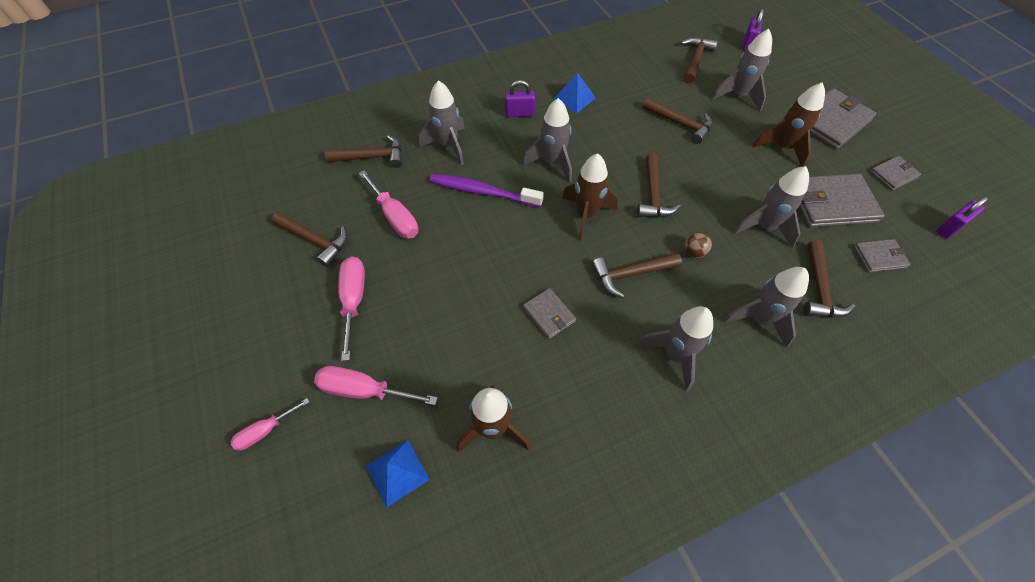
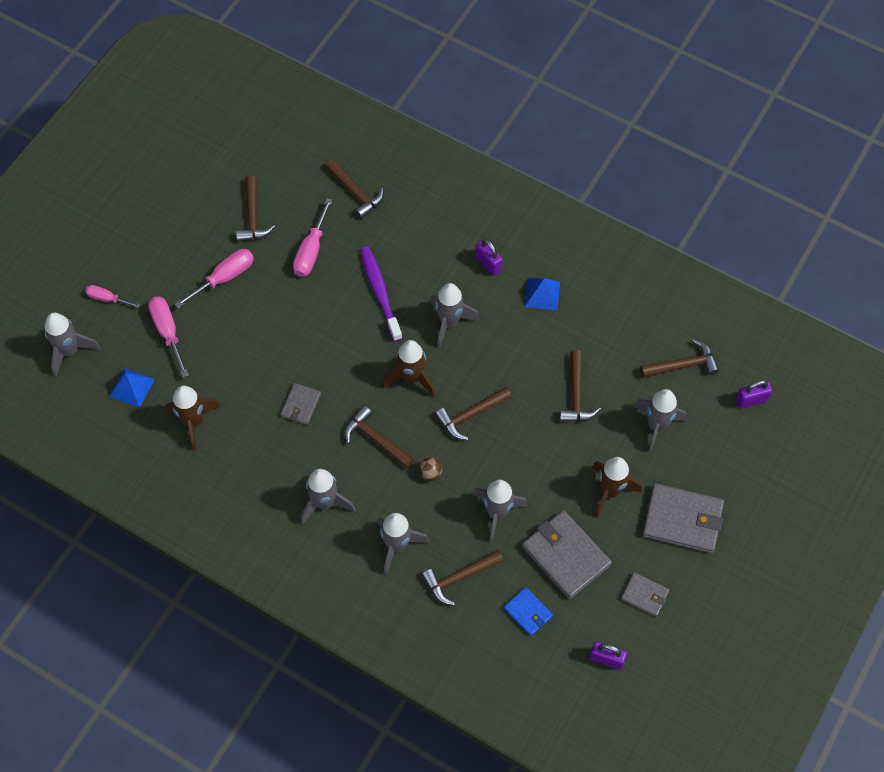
camera: 55 degrees right, 5 degrees up
grey rocket [419,80,465,165] -> grey rocket moved to [45,313,101,377]
grey wallet [854,239,911,272] -> blue wallet [504,587,553,636]

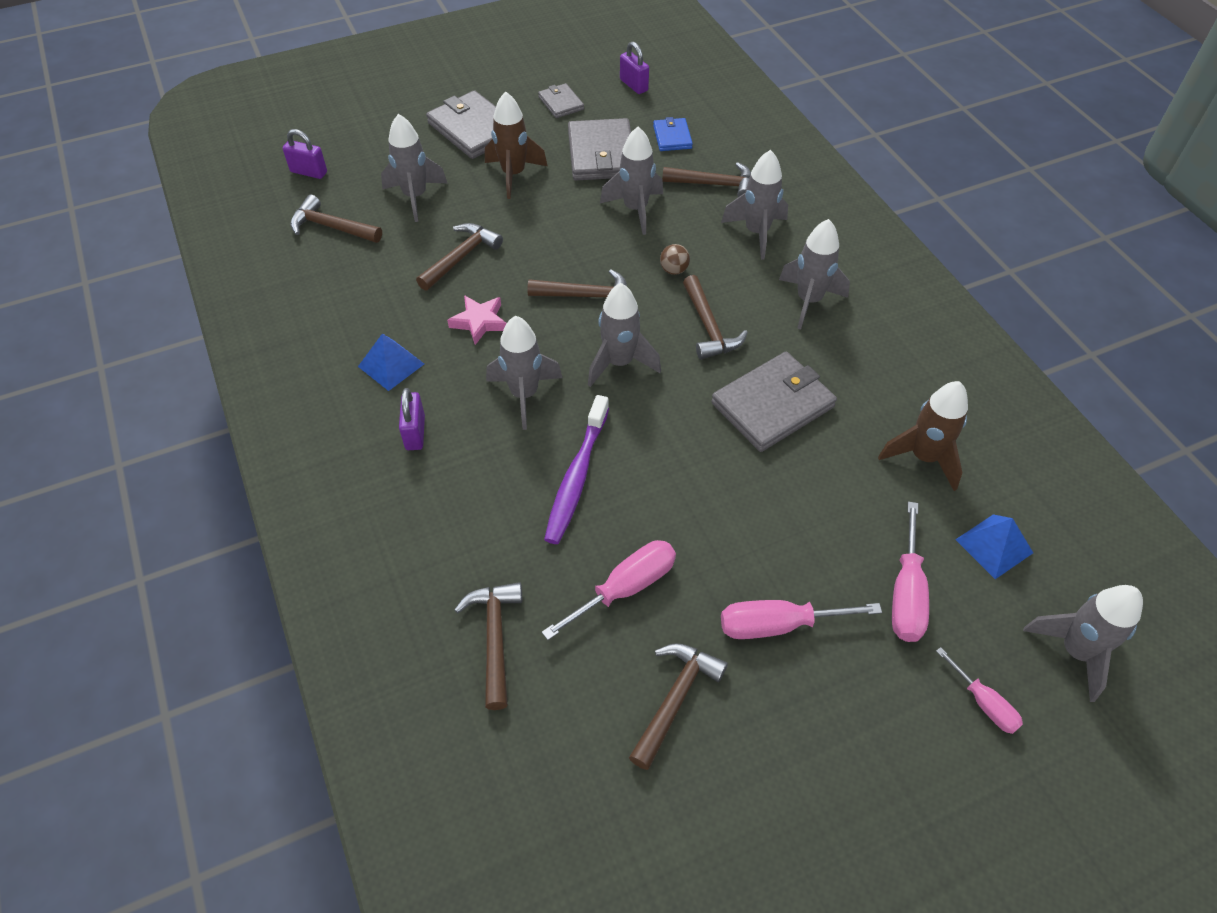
camera: 145 degrees left, 10 degrees down
grey wallet [281,383,321,425] -> grey wallet [711,352,837,452], size x1.86
brown rocket [382,340,436,397] -> grey rocket [588,283,661,387]
none -> pink star [447,295,507,345]

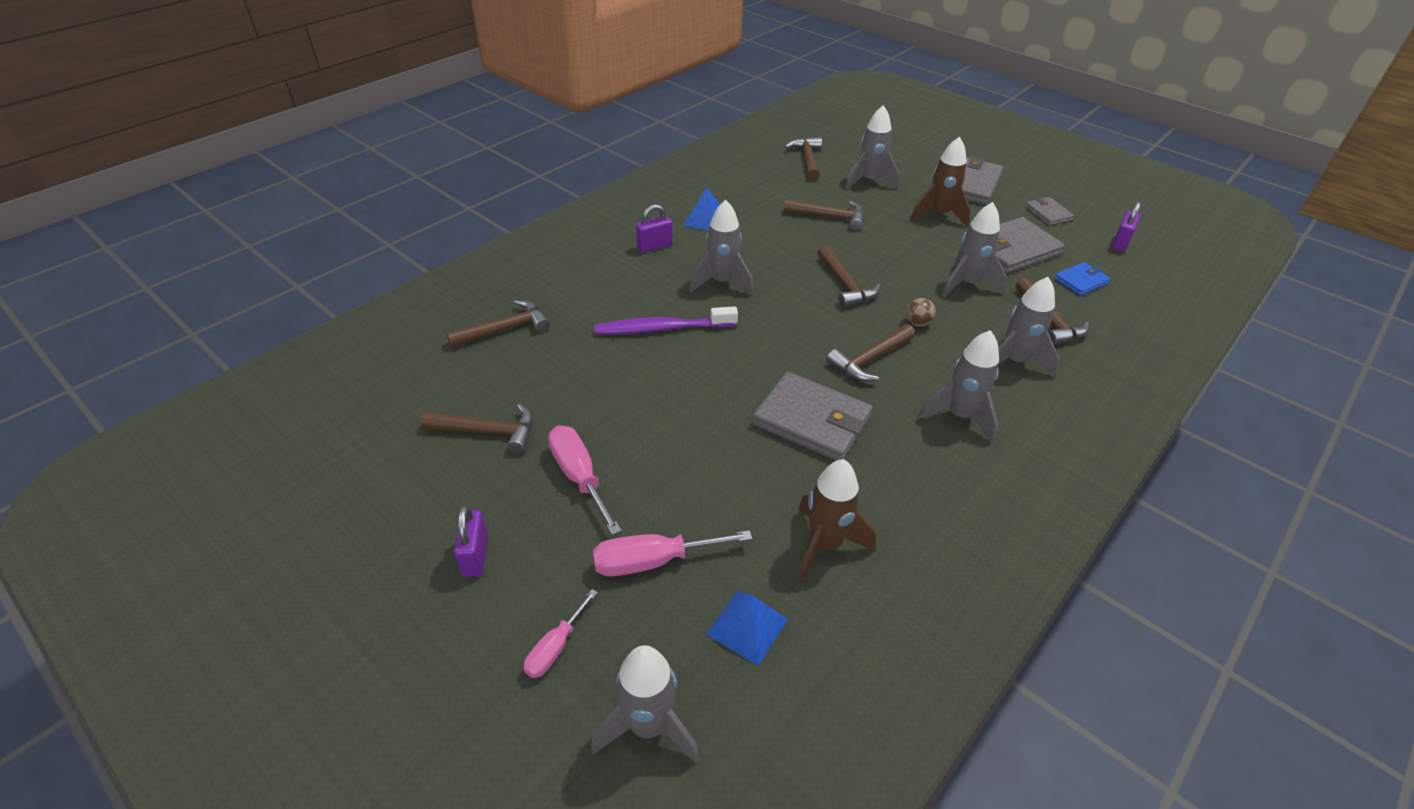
camera: 65 degrees right, 10 degrees down
purple padlock [283,129,327,179] -> purple padlock moved to [454,505,488,577]
pink star [447,295,507,345] -> none
grey wallet [538,83,584,118] -> grey wallet turned 60 degrees counterclockwise [1025,197,1074,226]
pink screwdriver [542,540,676,640] -> none
grey rocket [588,283,661,387] -> none

